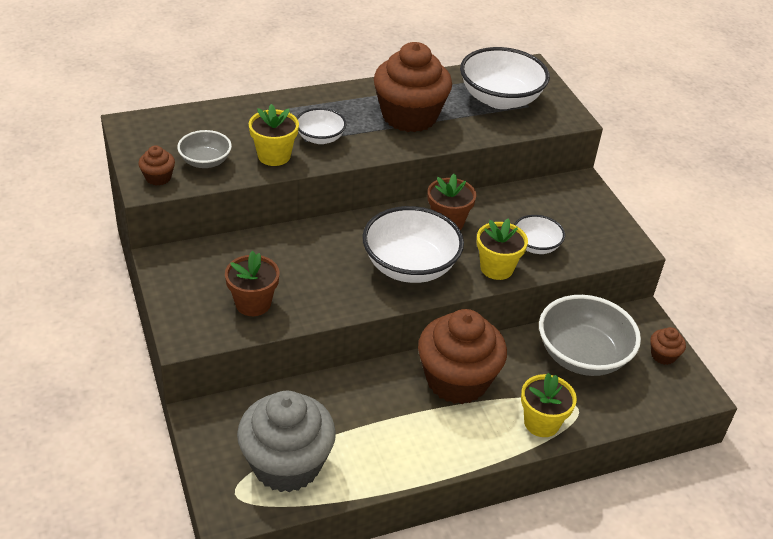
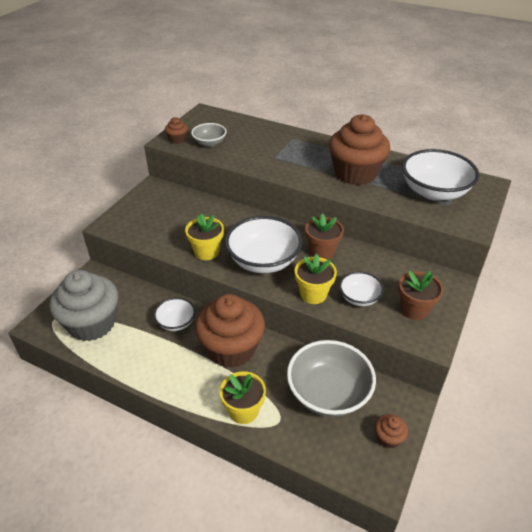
camera: 50 degrees right, 0 degrees up
brown flower pot [225,251,280,316] -> brown flower pot moved to [399,271,443,320]
yellow flower pot [249,104,299,166] -> yellow flower pot moved to [185,213,224,260]
white bowl [297,108,347,144] -> white bowl moved to [154,298,196,331]

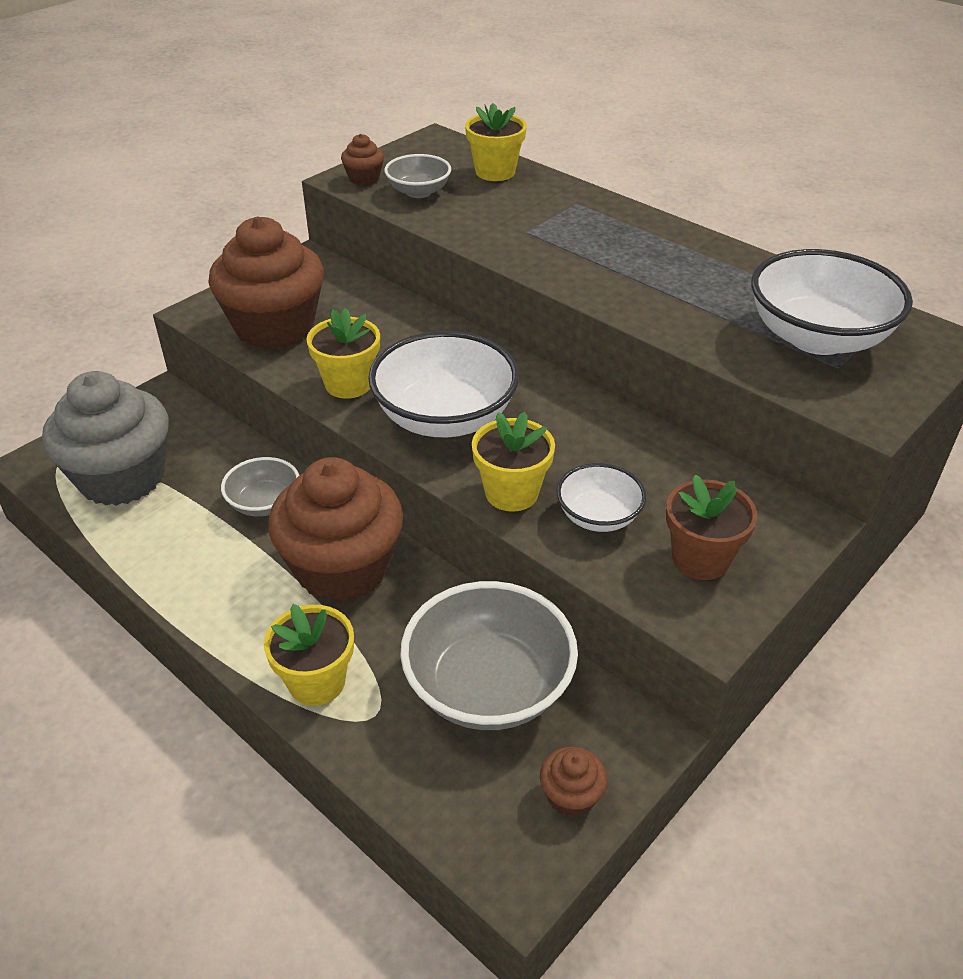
camera: 15 degrees right, 0 degrees up
white bowl [154,298,196,331] -> grey bowl [221,457,300,517]
brown flower pot [305,213,344,260] -> none
brown cupcake [329,114,390,185] -> brown cupcake moved to [208,217,324,349]
none -> yellow flower pot [465,103,527,181]

